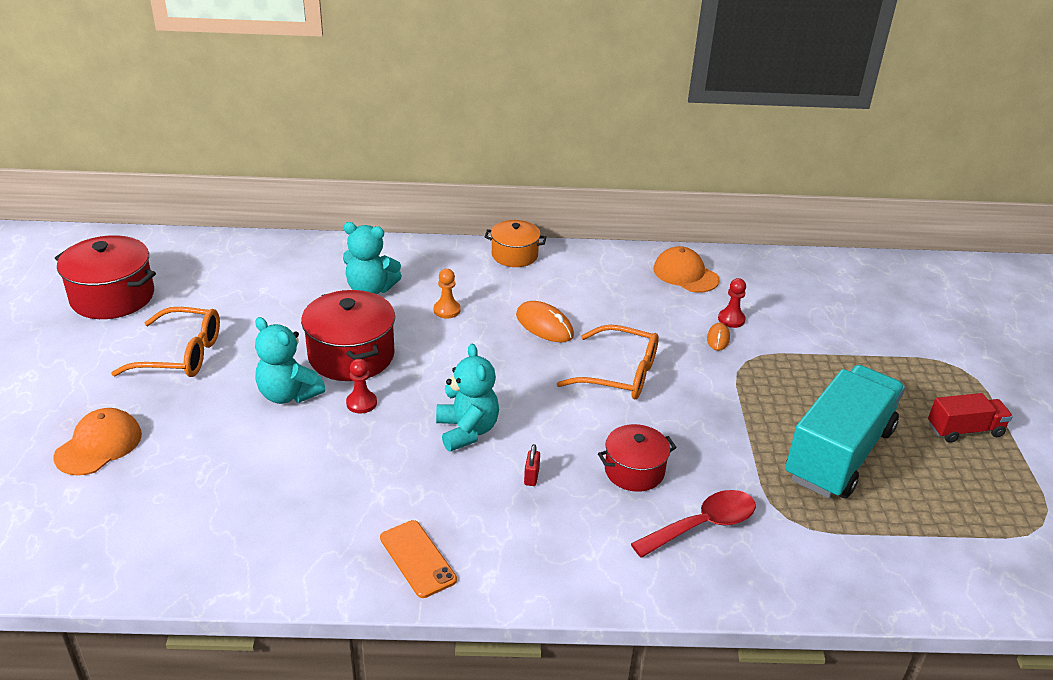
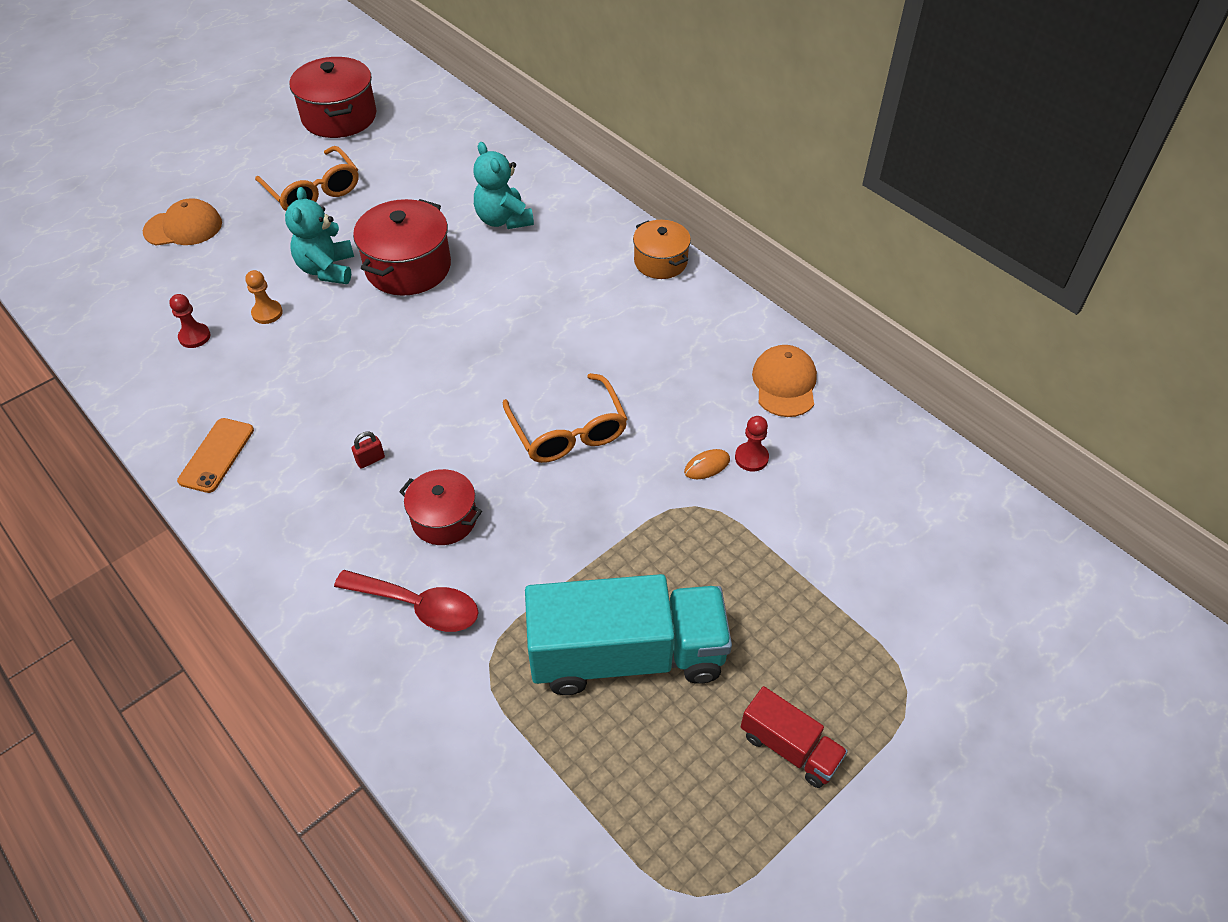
camera: 50 degrees right, 15 degrees up
red pawn [346,359,377,413] -> red pawn moved to [169,294,211,348]
orange pawn [434,269,461,318] -> orange pawn moved to [245,270,283,324]
turquoise teddy bear [436,343,499,452] -> none
orange mouse [516,301,574,342] -> none

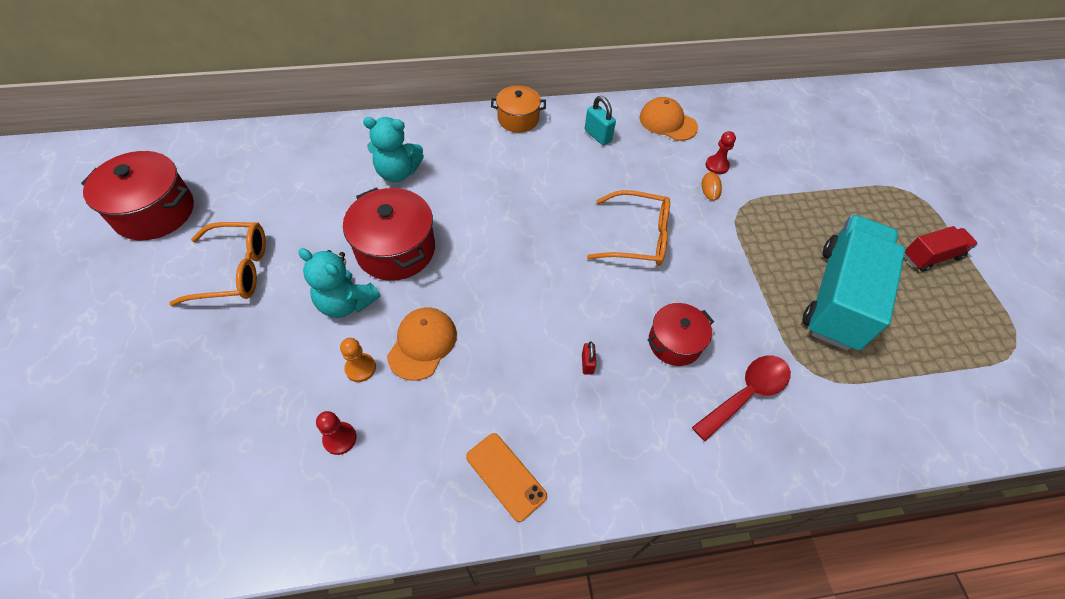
camera: 60 degrees left, 5 degrees up
orange cap [143,198,222,246] -> orange cap moved to [387,308,457,381]
none -> turquoise padlock [585,96,616,145]

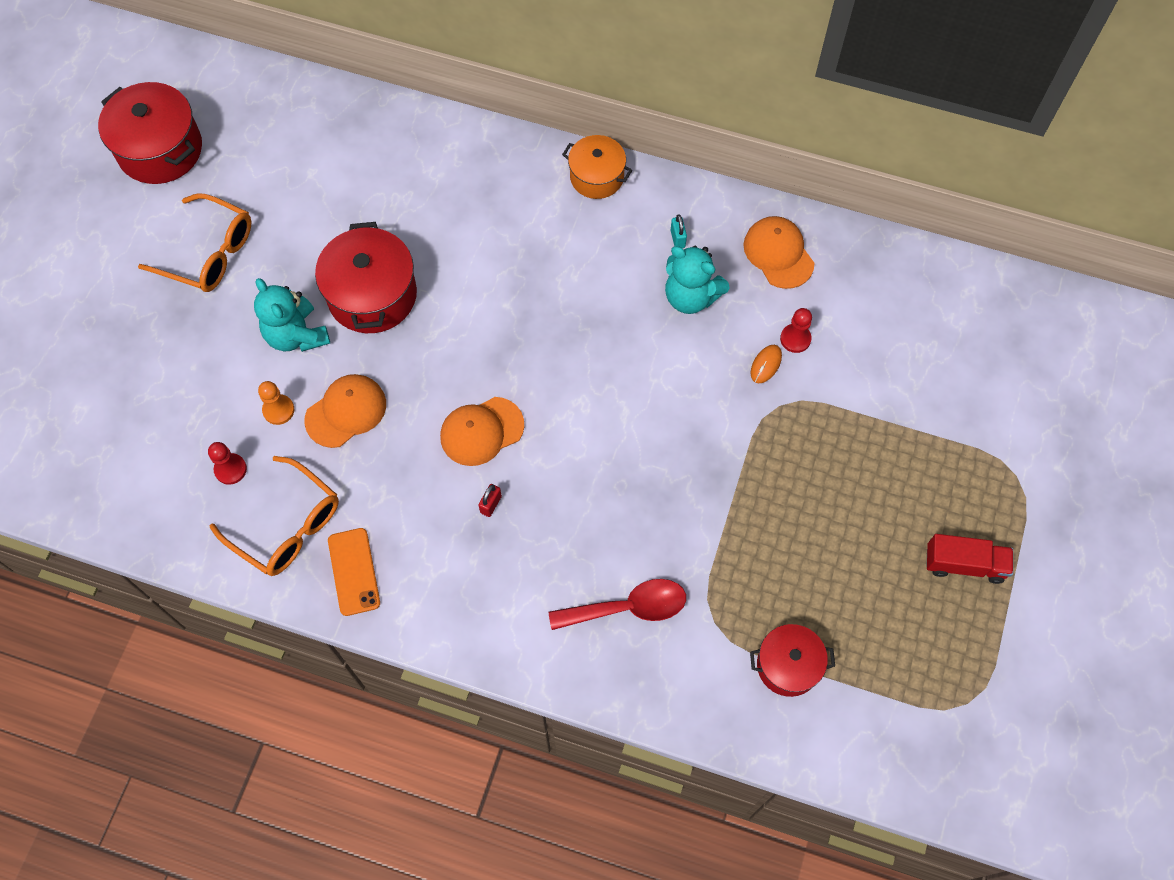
camera: 30 degrees right, 10 degrees up
turquoise teddy bear [363,117,424,182] -> turquoise teddy bear moved to [665,245,729,314]
turquoise padlock [585,96,616,145] -> turquoise padlock [671,214,687,248], size x0.62
orange glasses [587,190,670,266] -> orange glasses moved to [209,456,339,576]
red pot [648,303,714,366] -> red pot moved to [750,624,835,697]
turquoise truck [802,215,906,351] -> none
none -> orange cap [440,397,524,466]

